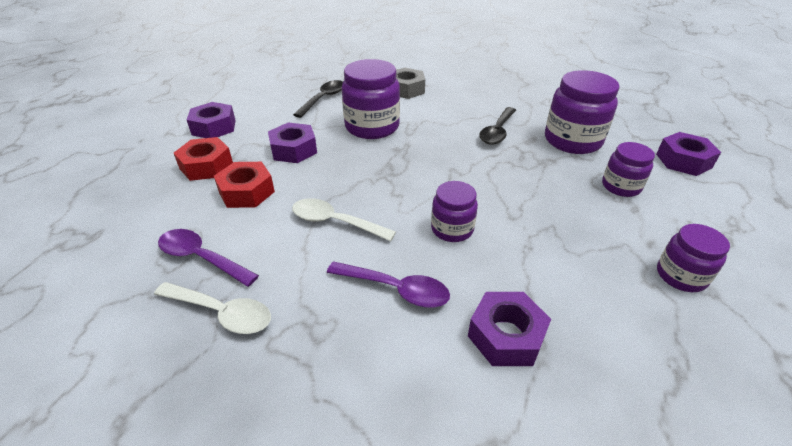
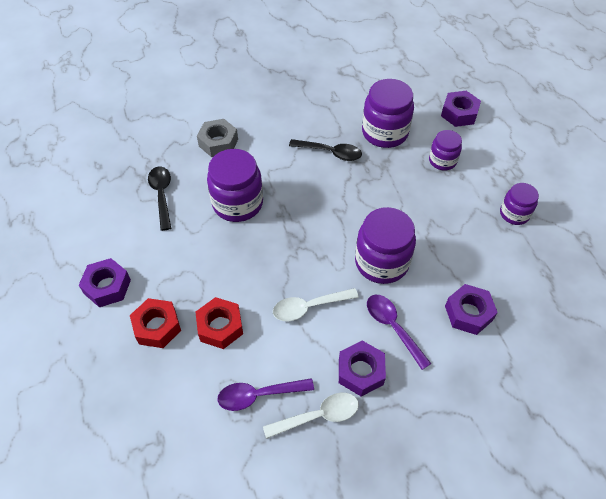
camera: 40 degrees left, 15 degrees up
purple nut [268,123,317,163] -> purple nut moved to [339,341,386,397]
purple spoon [327,261,450,308] -> purple spoon turned 105 degrees counterclockwise [367,295,431,370]
purple jar [431,181,478,242] -> purple jar [355,207,416,284], size x1.71
black spoon [479,107,516,145] -> black spoon turned 60 degrees counterclockwise [289,139,362,161]

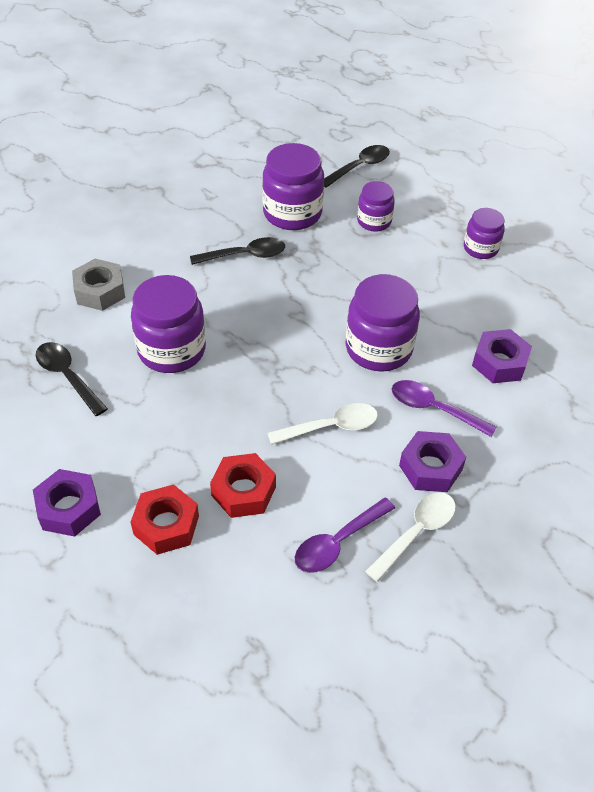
camera: 30 degrees left, 5 degrees down
white spoon [273,288,359,321] -> white spoon turned 150 degrees counterclockwise [268,403,378,445]
purple nut [441,91,481,127] -> black spoon [324,145,390,188]

